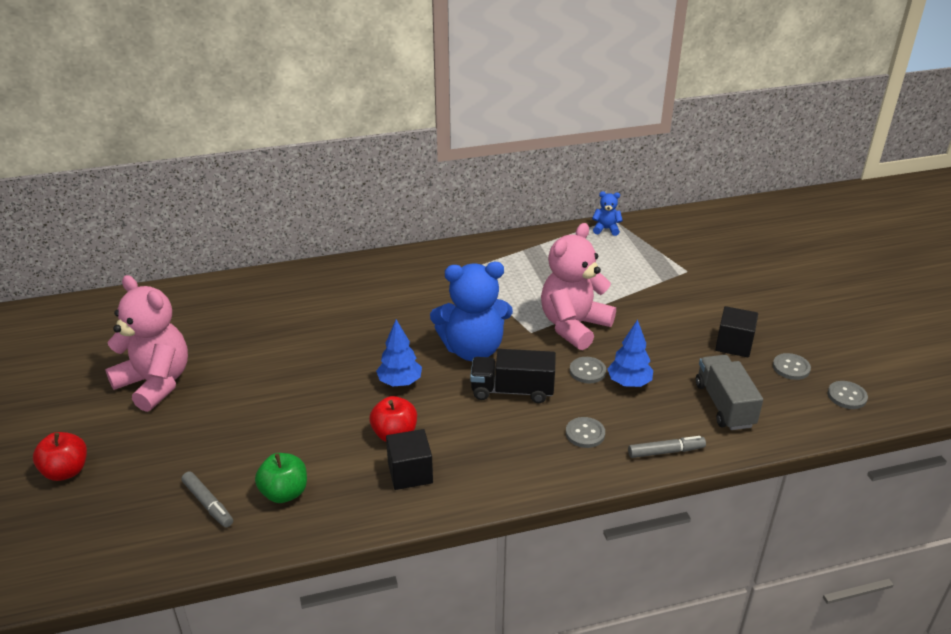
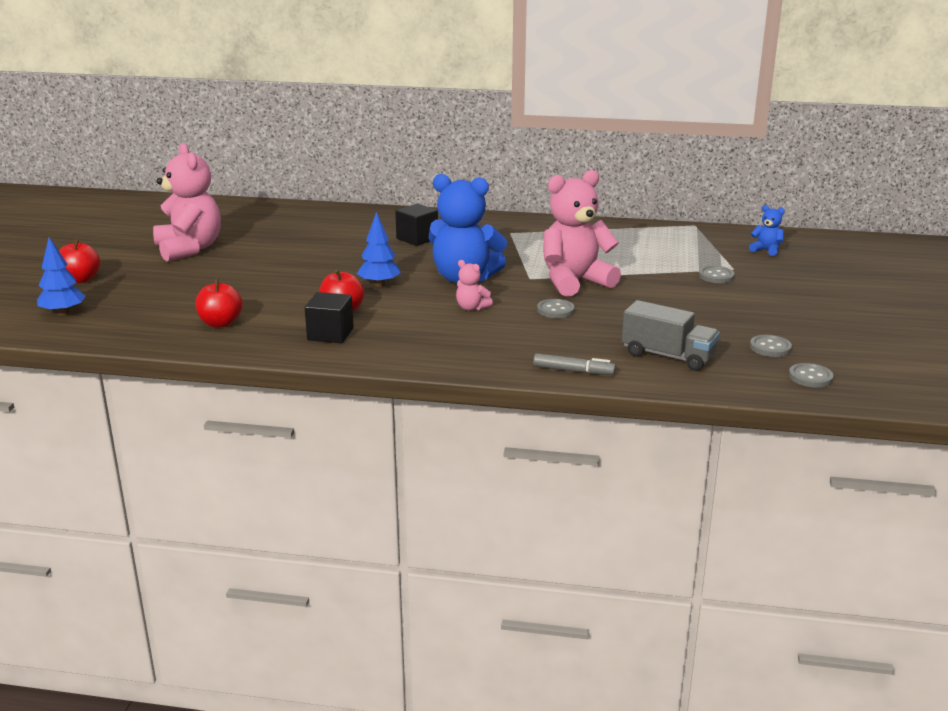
camera: 25 degrees right, 10 degrees down
grey marker [181,472,233,528] -> none
green apple [255,453,307,503] -> red apple [195,279,243,328]
black truck [470,349,556,403] -> pink teddy bear [456,260,493,311]
grey button [566,417,605,448] -> grey button moved to [699,266,735,283]
blue teddy bear [592,191,623,236] -> blue teddy bear moved to [749,205,785,256]
blue tree [607,319,653,387] -> blue tree moved to [37,237,86,316]
grey truck [696,355,763,430] -> grey truck turned 105 degrees clockwise [622,300,720,371]
black cube [715,306,758,358] -> black cube moved to [395,203,438,246]

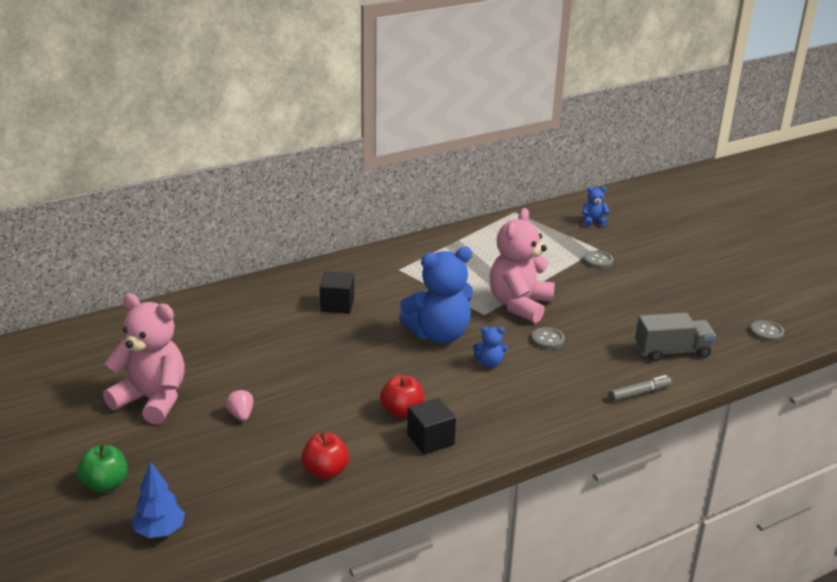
camera: 40 degrees left, 5 degrees up
red apple [59,239,101,283] -> green apple [77,444,128,493]
blue tree [357,212,401,287] -> none
pink teddy bear [456,260,493,311] -> blue teddy bear [473,327,508,368]
grey button [750,335,792,357] -> none
none -> pink strawberry [225,389,254,421]

